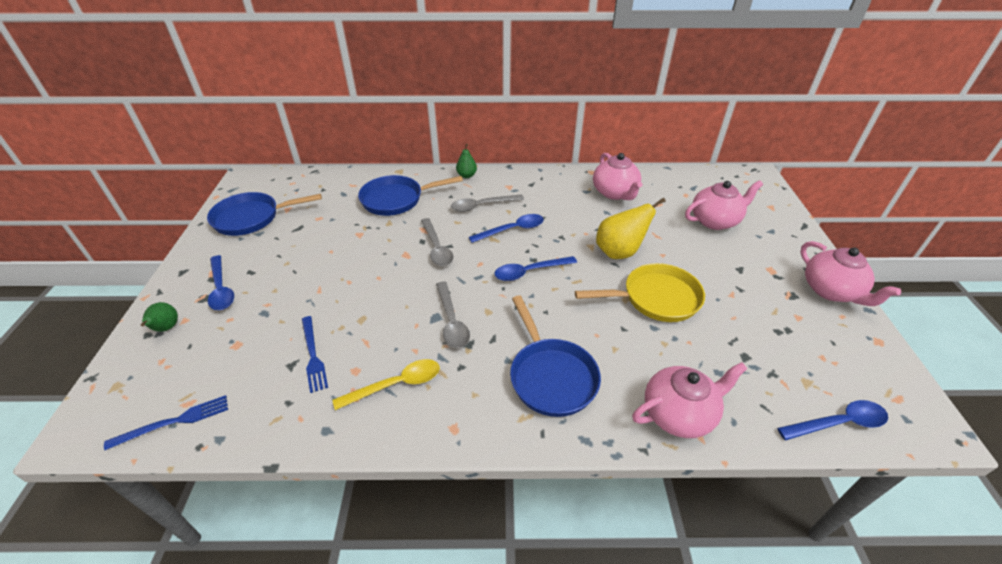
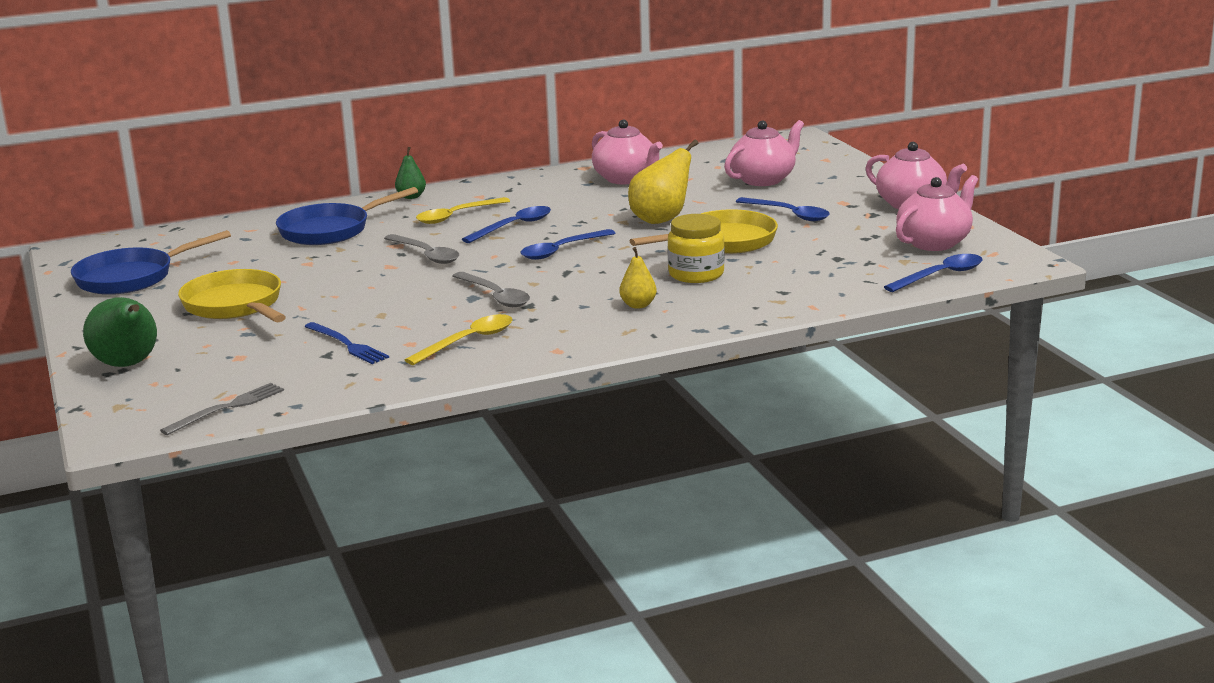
camera: 20 degrees left, 20 degrees down
blue fork [104,395,228,450] -> grey fork [160,383,284,435]
green pear [141,302,178,332] -> green pear [83,297,157,367], size x1.79
blue spoon [208,255,234,310] -> blue spoon moved to [736,197,830,221]
grey spoon [451,194,524,212] -> yellow spoon [416,197,510,224]
blue pan [510,295,601,417] -> yellow pear [619,247,657,309]
pink teapot [632,362,748,438] -> pink teapot moved to [896,175,978,251]
none -> yellow pan [178,269,286,322]
none -> yellow jar [667,214,725,283]

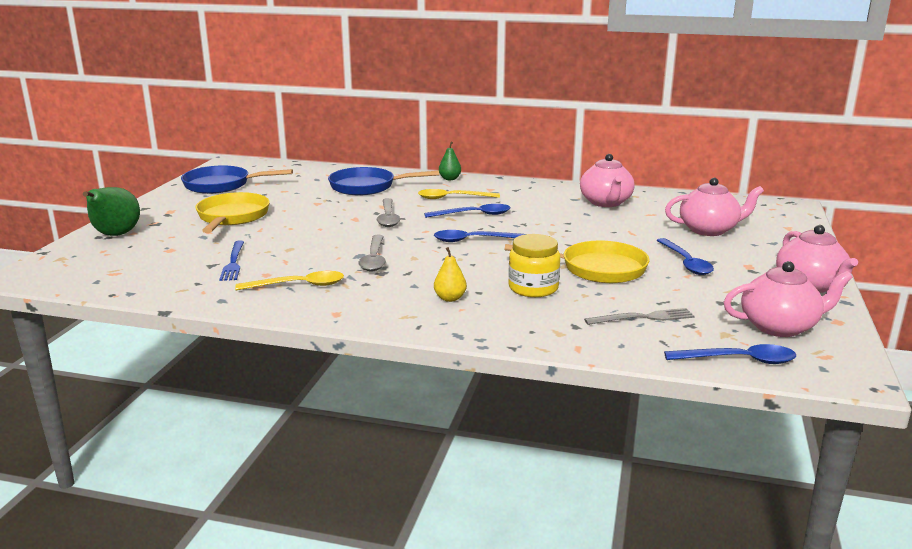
camera: 35 degrees right, 0 degrees up
grey fork [160,383,284,435] -> grey fork moved to [584,308,695,325]
yellow pear [628,140,698,224] -> none

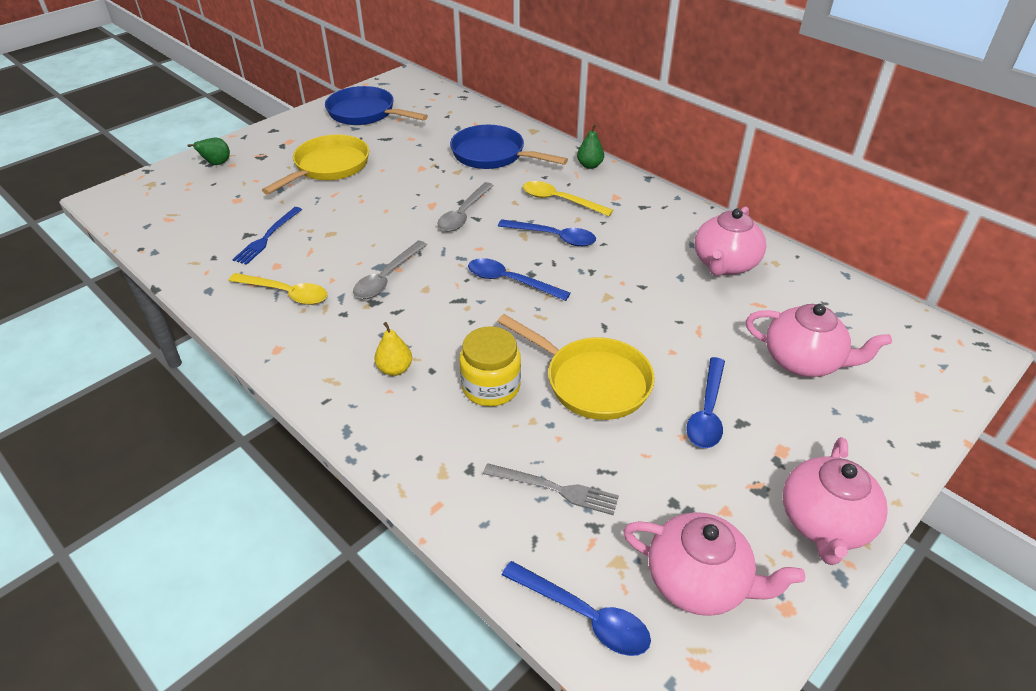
camera: 30 degrees right, 20 degrees up
green pear [83,187,140,236] -> green pear [187,138,230,165], size x0.56

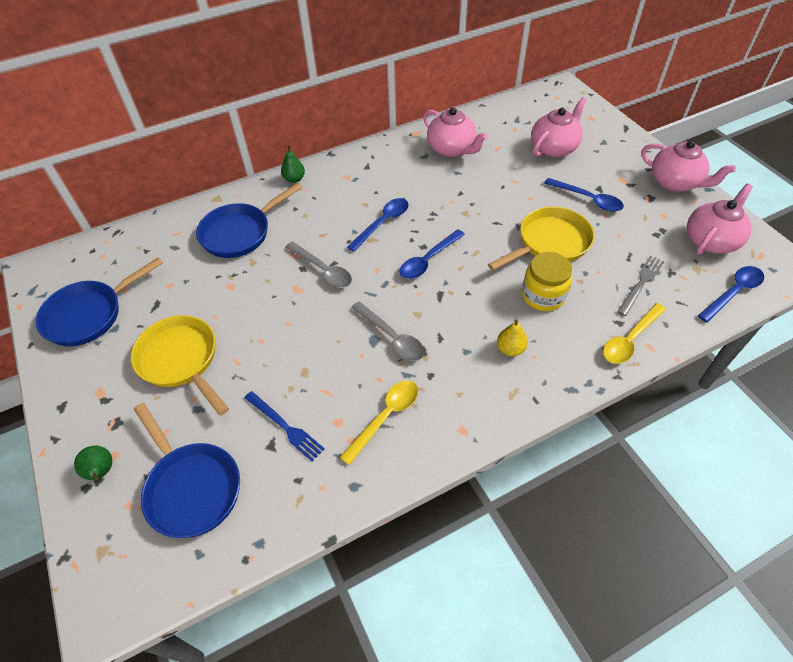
camera: 70 degrees left, 10 degrees up
yellow spoon [523,181,613,216] -> yellow spoon moved to [603,303,666,364]
none -> blue pan [134,403,240,538]

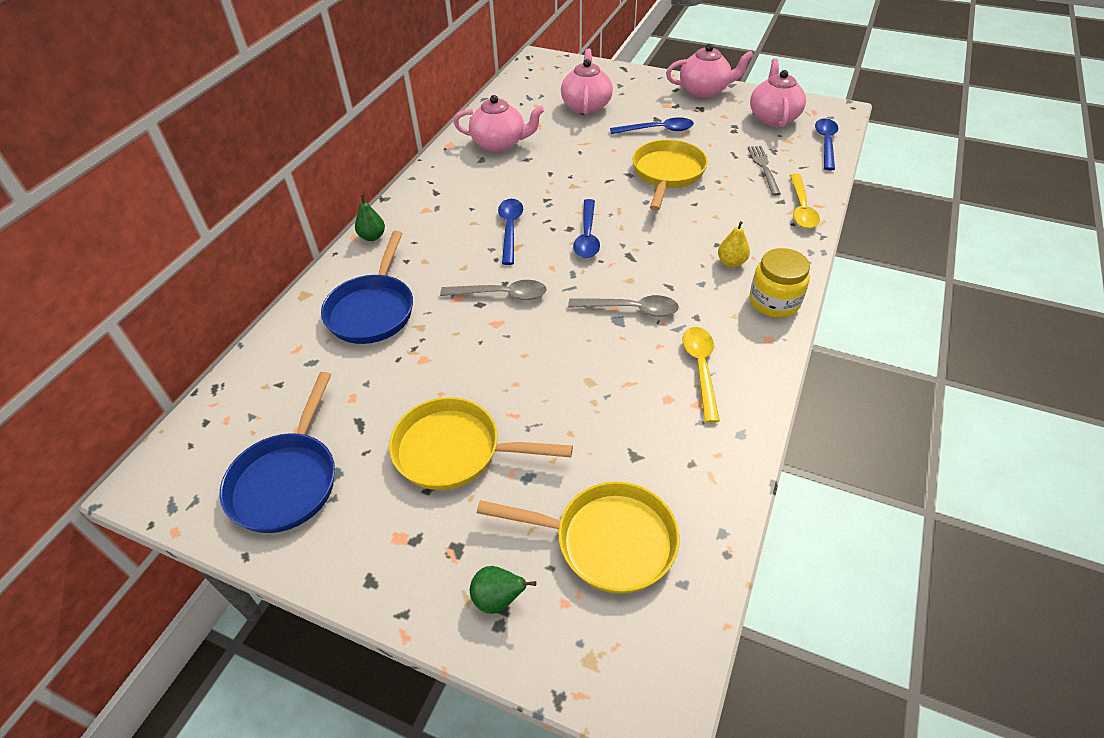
camera: 40 degrees left, 5 degrees down
blue pan [134,403,240,538] -> yellow pan [477,482,679,594]
blue fork [244,391,325,461] -> none
yellow jar [522,252,572,311] -> yellow jar moved to [750,248,810,317]

